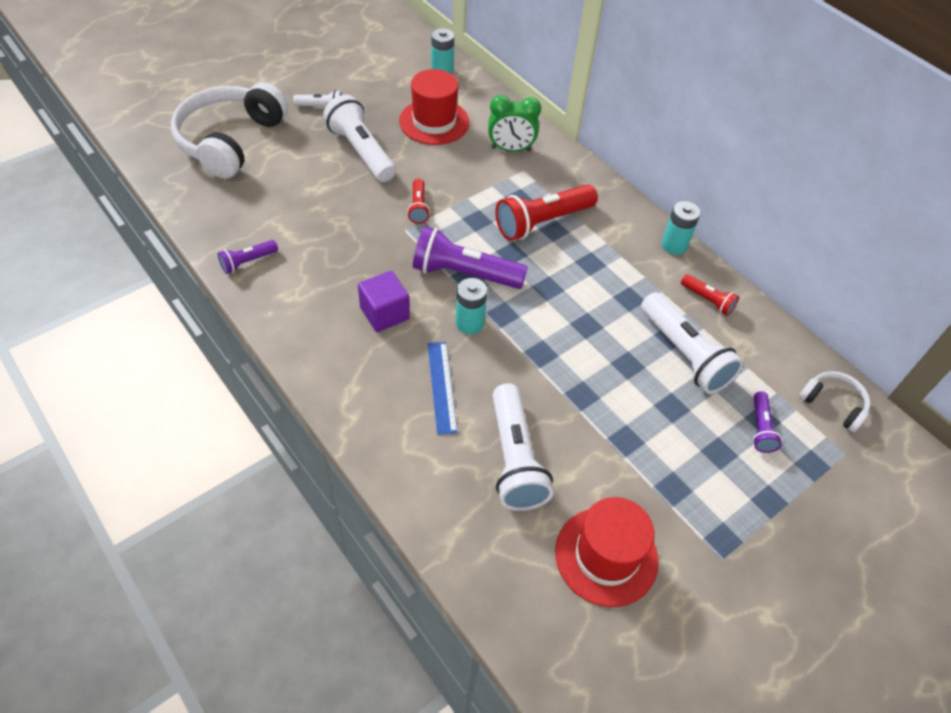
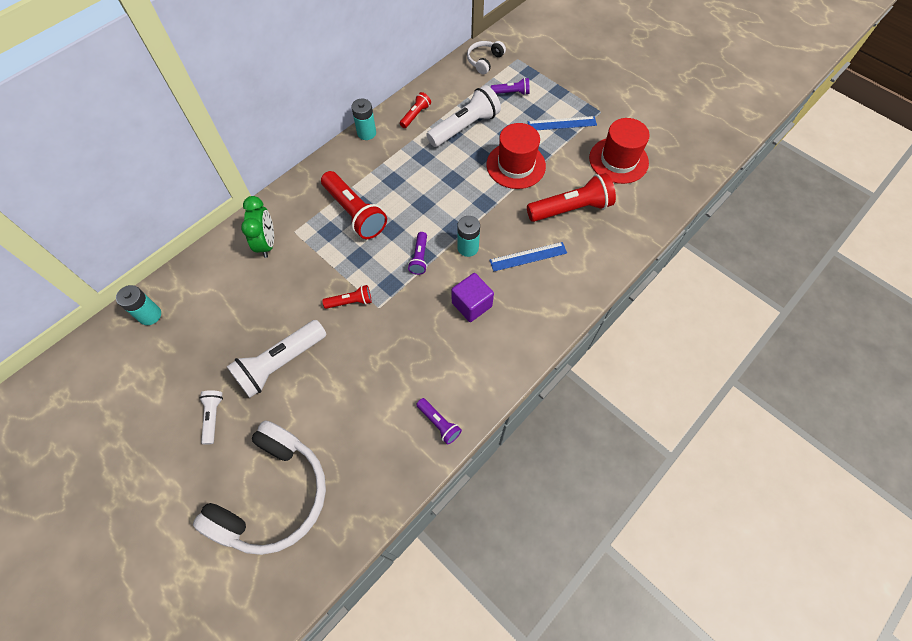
camera: 95 degrees left, 10 degrees up
white headphones [171,82,288,179] -> white headphones turned 75 degrees counterclockwise [193,420,326,555]
red hat [399,69,469,145] -> red hat moved to [486,123,546,189]
purple flashlight [413,226,528,289] -> purple flashlight [408,232,427,275], size x0.52
white flashlight [493,383,553,511] -> red flashlight [527,173,616,222]
none -> blue ruler [528,116,597,130]

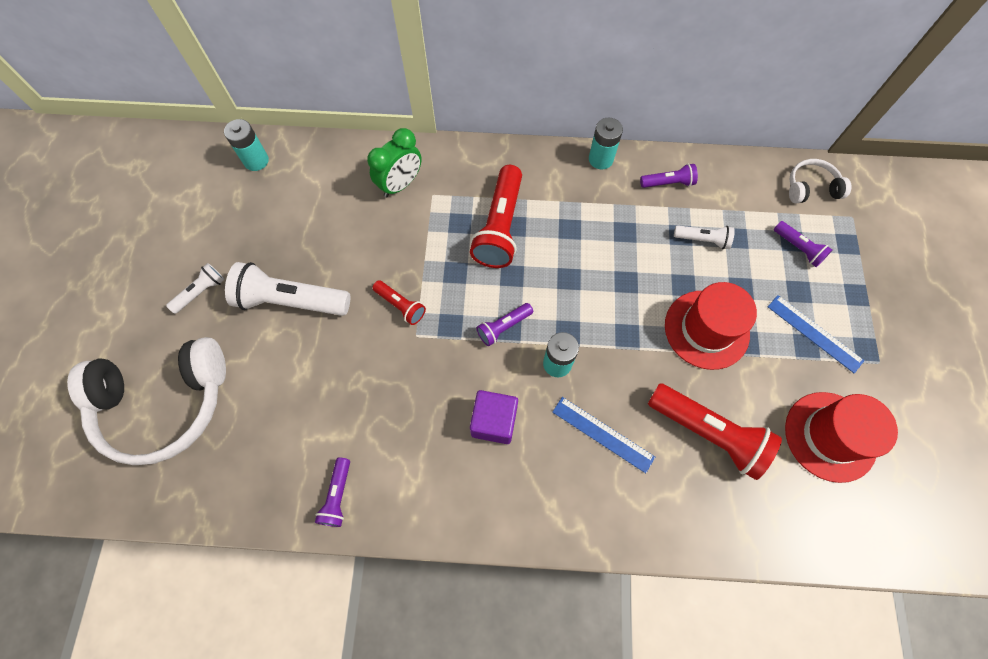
camera: 50 degrees right, 5 degrees up
red flashlight [400,92,431,128] -> purple flashlight [640,164,698,188]
white flashlight [426,85,501,147] -> white flashlight [674,225,735,249], size x0.52

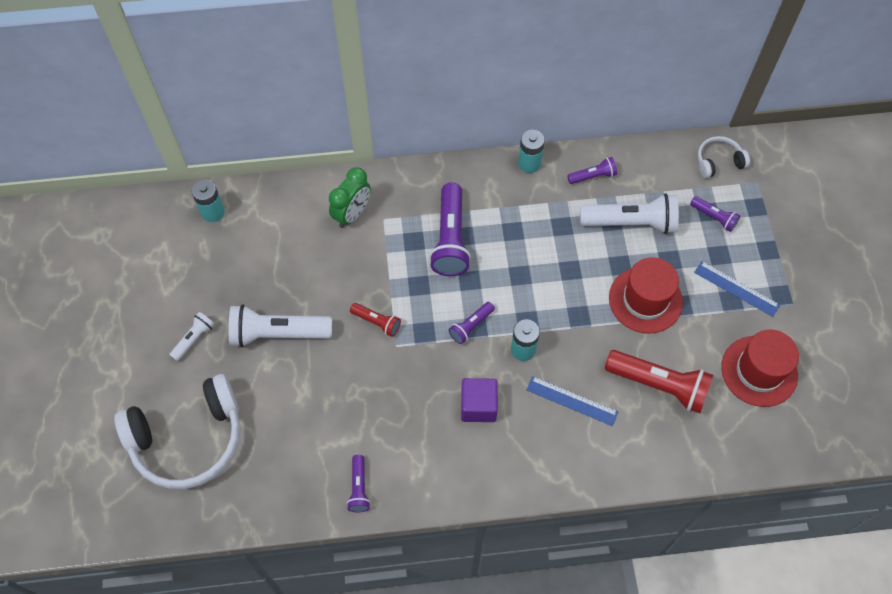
camera: 10 degrees left, 5 degrees down
red flashlight [470,165,522,268] -> purple flashlight [429,183,471,276]
white flashlight [674,225,735,249] -> white flashlight [580,193,679,234], size x1.94

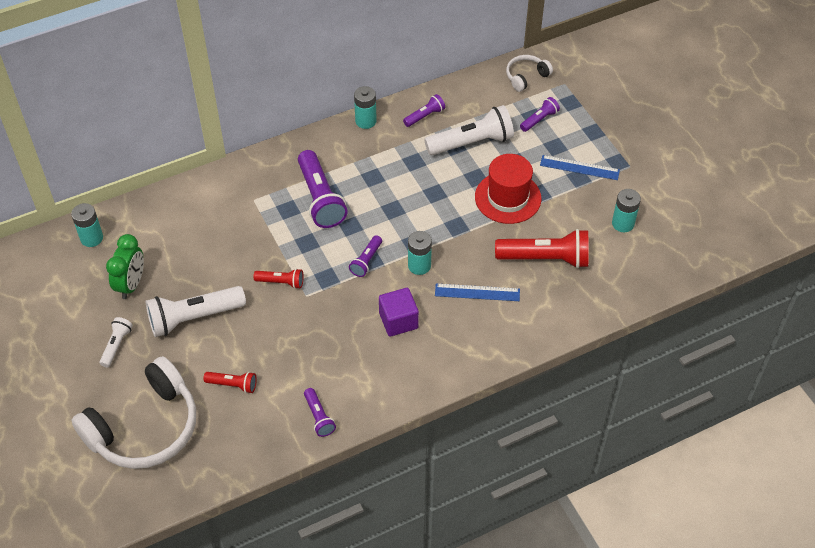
camera: 20 degrees left, 10 degrees down
green clock [329,167,371,228] -> green clock moved to [106,234,144,299]
purple flashlight [690,196,740,232] -> purple flashlight turned 60 degrees counterclockwise [520,97,560,132]
red hat [721,330,799,407] -> turquoise battery [612,189,641,232]
none -> red flashlight [203,372,257,393]

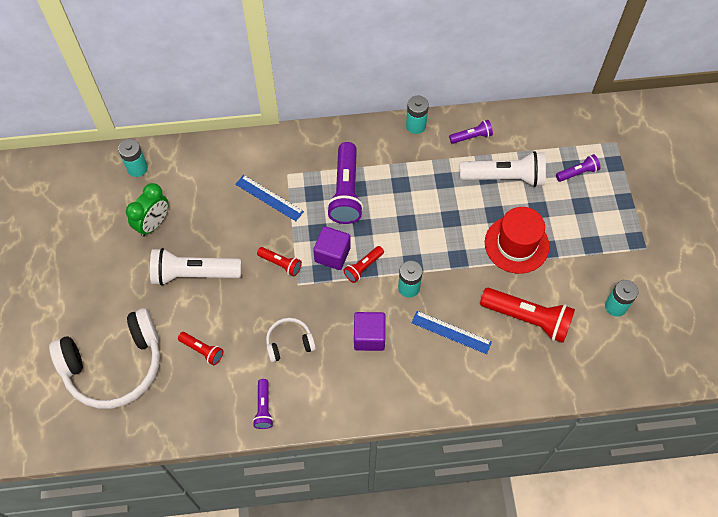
camera: 20 degrees right, 10 degrees up
white flashlight [99,317,133,367] -> none
purple flashlight [349,235,382,277] -> red flashlight [343,246,384,283]
white headphones [506,55,553,92] -> white headphones moved to [266,318,316,362]
blue ruler [540,155,620,180] -> blue ruler moved to [235,175,304,221]
none -> purple cube [313,226,351,270]

